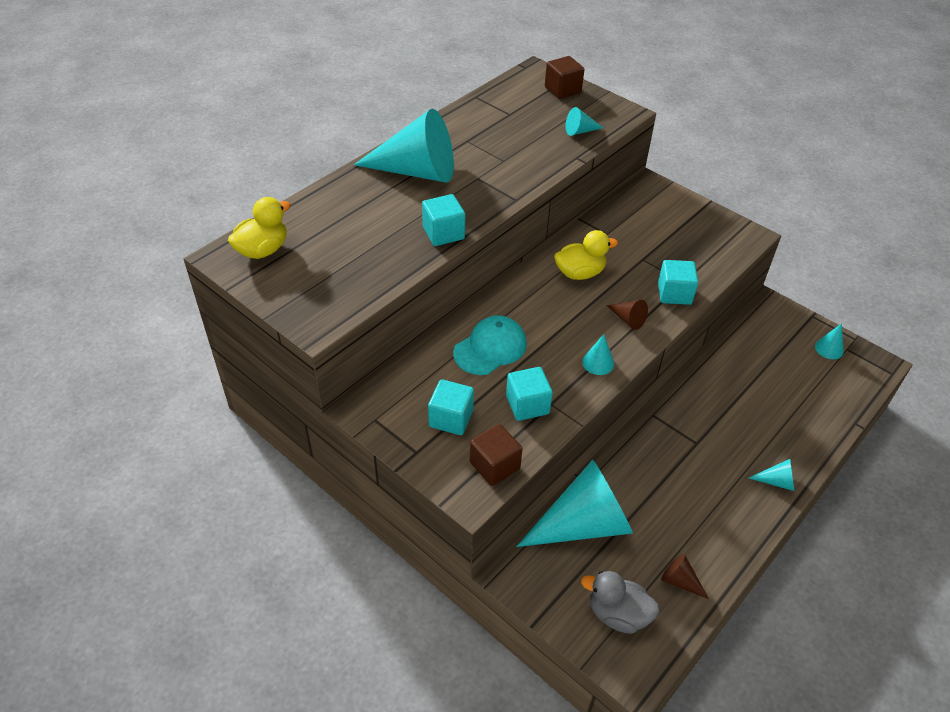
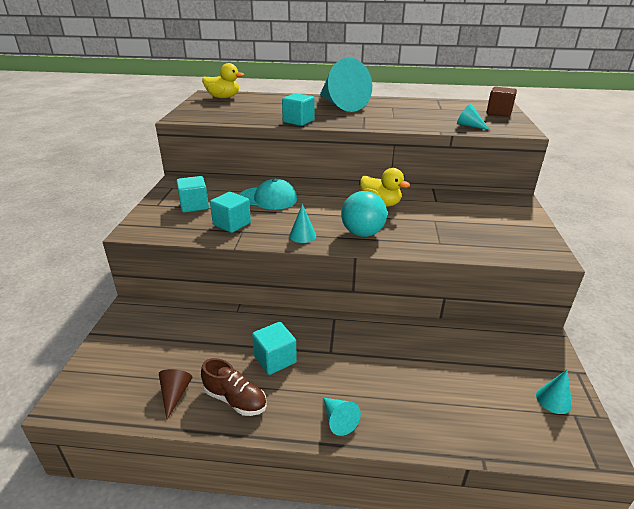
camera: 55 degrees right, 15 degrees down
brown cube [470,424,523,486] -> none
turquoise cone [516,460,633,547] -> none
grey duck [581,571,660,634] -> none
brown cone [606,300,648,330] -> turquoise ball [341,191,387,237]
turquoise cube [658,260,698,305] -> turquoise cube moved to [252,322,297,375]
none -> brown shoe [201,358,267,416]

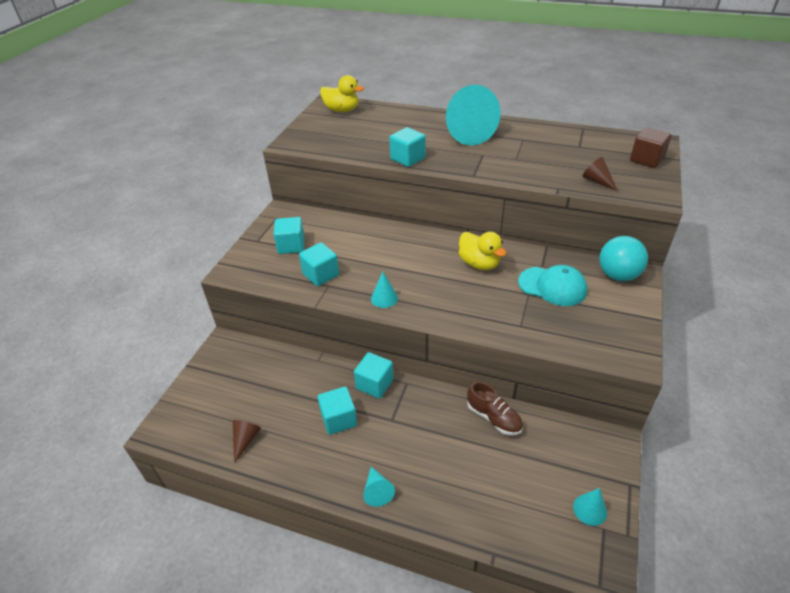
camera: 15 degrees right, 10 degrees up
brown shoe [201,358,267,416] -> brown shoe moved to [467,382,523,435]
turquoise cap [239,179,297,210] -> turquoise cap moved to [518,265,587,306]
turquoise ball [341,191,387,237] -> turquoise ball moved to [599,236,648,281]
turquoise cone [457,103,489,130] -> brown cone [582,157,618,191]
none -> turquoise cube [354,352,394,399]

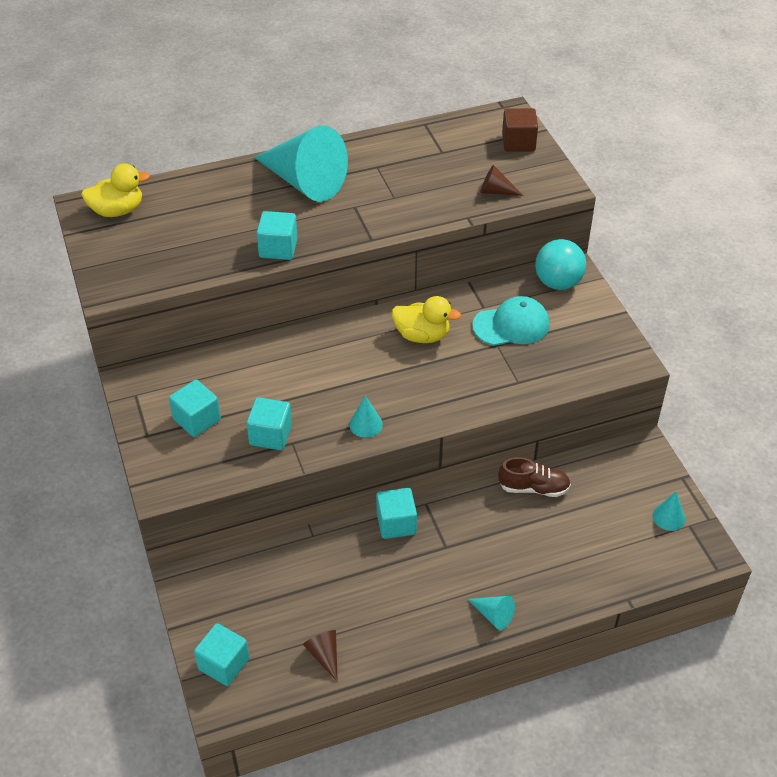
camera: 40 degrees left, 5 degrees up
turquoise cube [318,387,357,435] -> turquoise cube moved to [194,623,249,686]

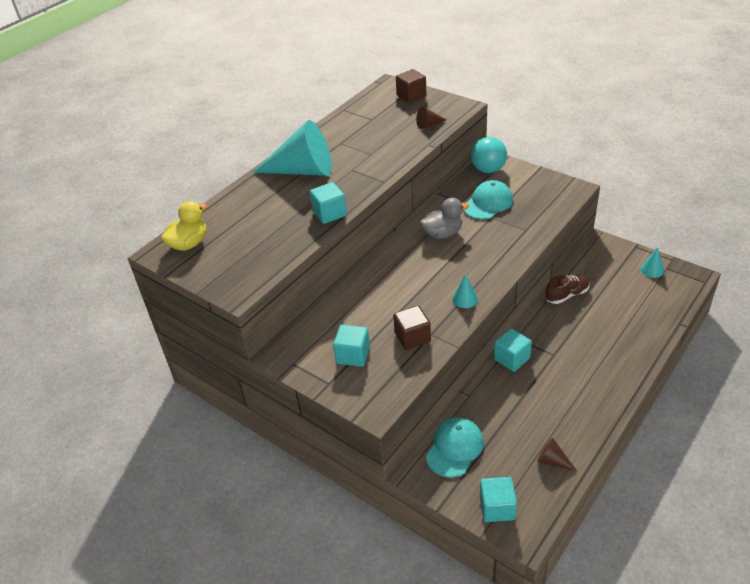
camera: 30 degrees left, 5 degrees down
turquoise cube [246,397,292,450] -> brown cube [393,305,431,350]
yellow duck [392,296,461,343] -> grey duck [420,198,469,239]
turquoise cone [468,596,515,630] -> none
none -> turquoise cap [426,417,484,478]

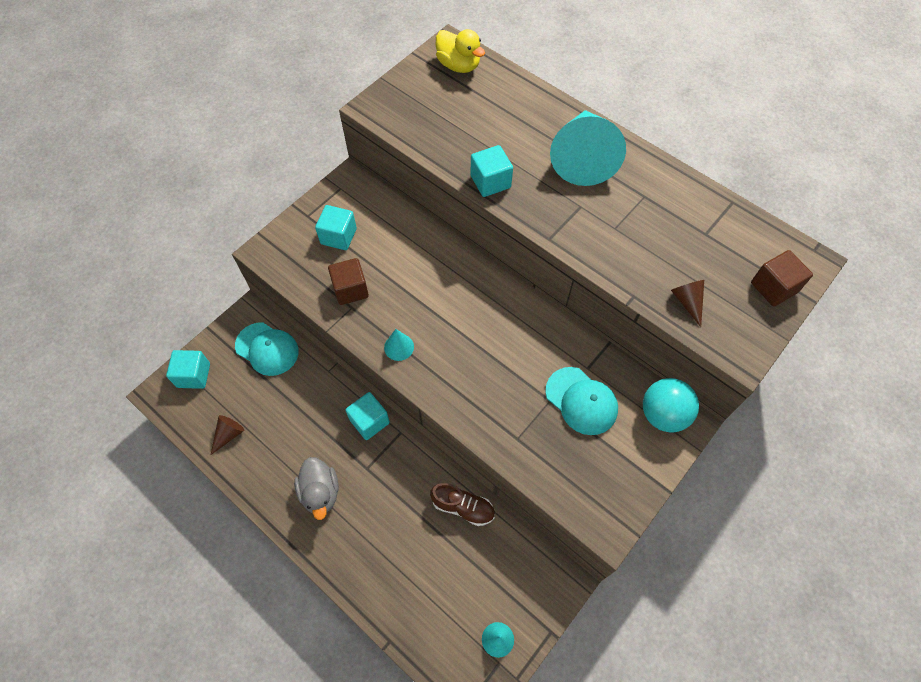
camera: 90 degrees right, 20 degrees up
grey duck [420,198,469,239] -> grey duck moved to [294,457,339,520]
brown shoe [545,275,590,304] -> brown shoe turned 45 degrees counterclockwise [430,483,495,526]

